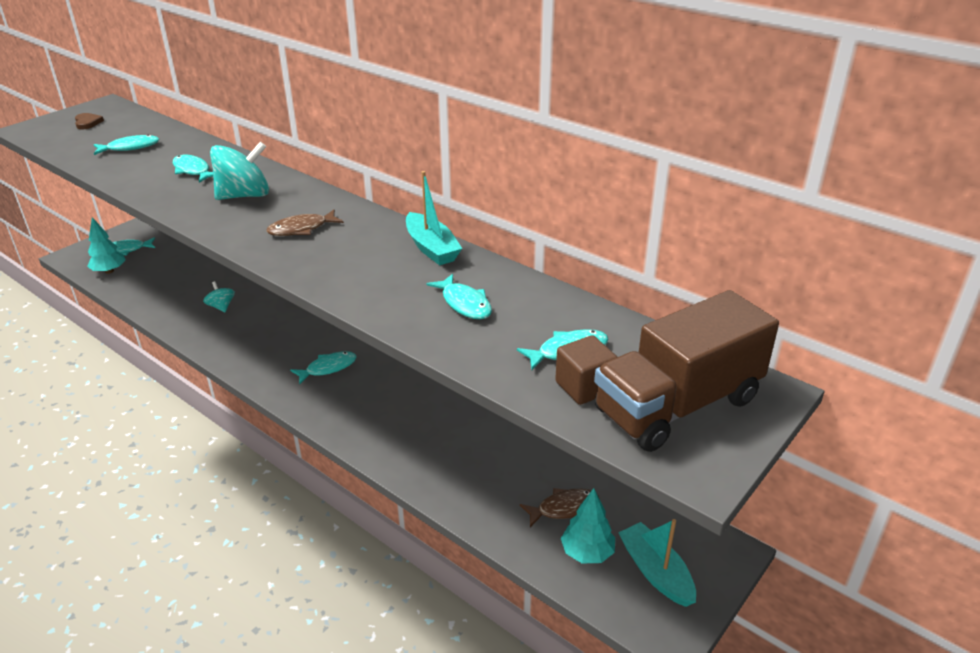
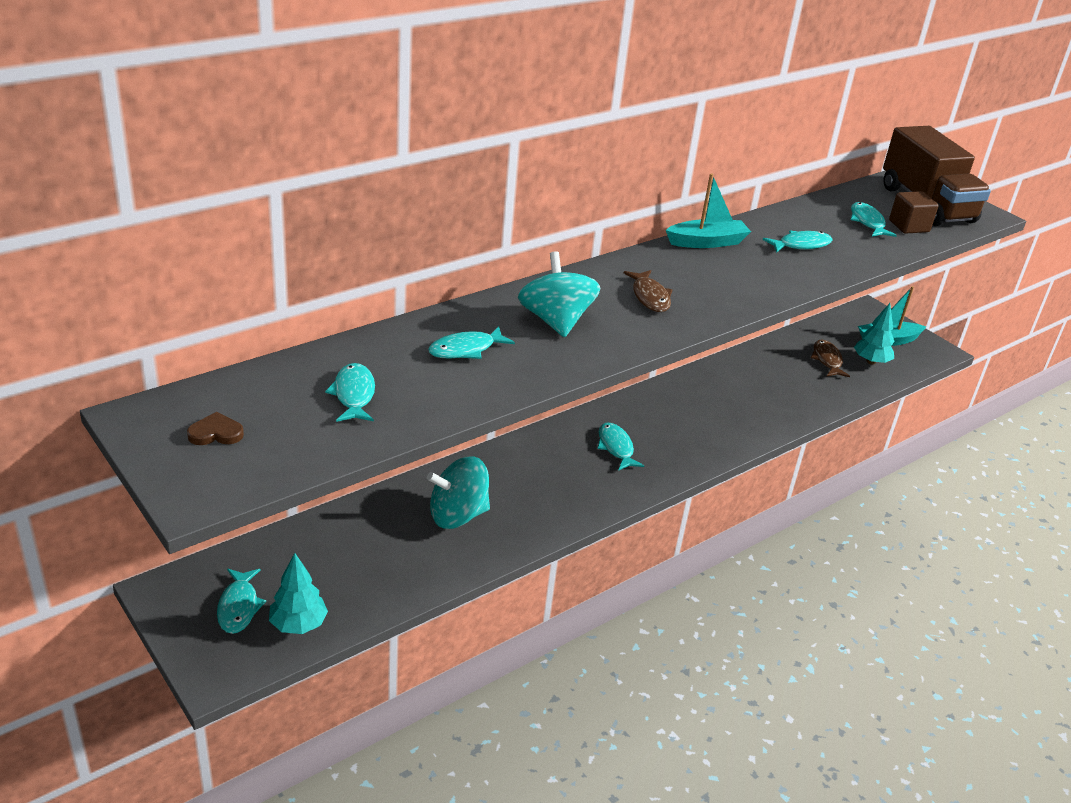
camera: 80 degrees left, 0 degrees up
turquoise spinning top [203,281,235,312] -> turquoise spinning top [427,456,490,529], size x1.85

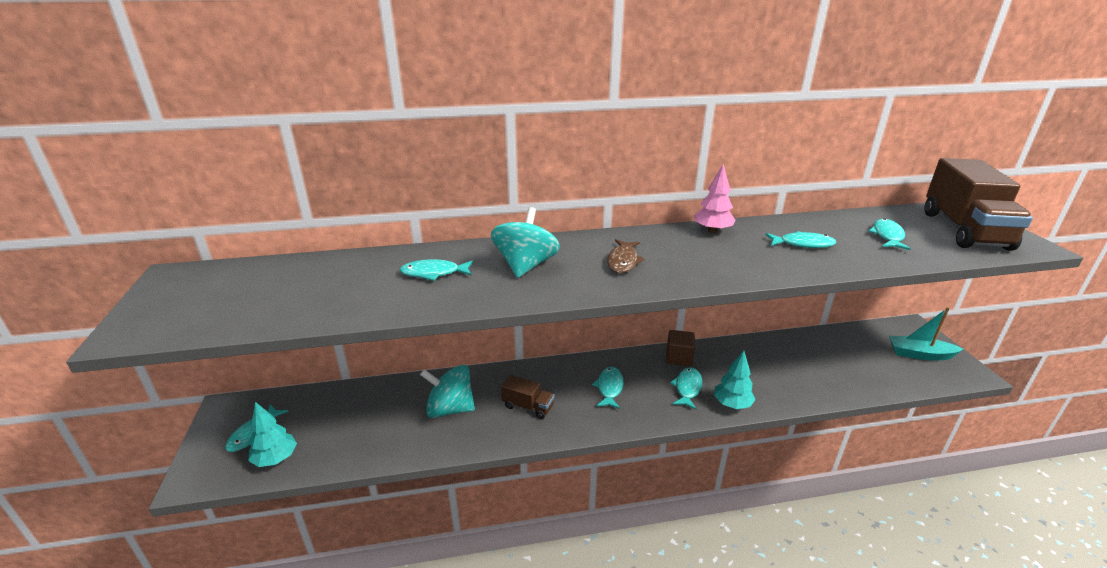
camera: 30 degrees right, 5 degrees down
brown heart [187,412,244,445] -> none
turquoise fish [325,363,375,422] -> turquoise fish moved to [670,367,702,410]
turquoise boat [666,174,751,248] -> pink tree [694,164,736,233]
brown fish [811,340,850,377] -> none
turquoise tree [854,303,895,364] -> turquoise tree moved to [714,350,756,409]
brown cube [889,191,939,234] -> brown cube moved to [666,330,695,366]
none -> brown truck [501,375,554,419]

